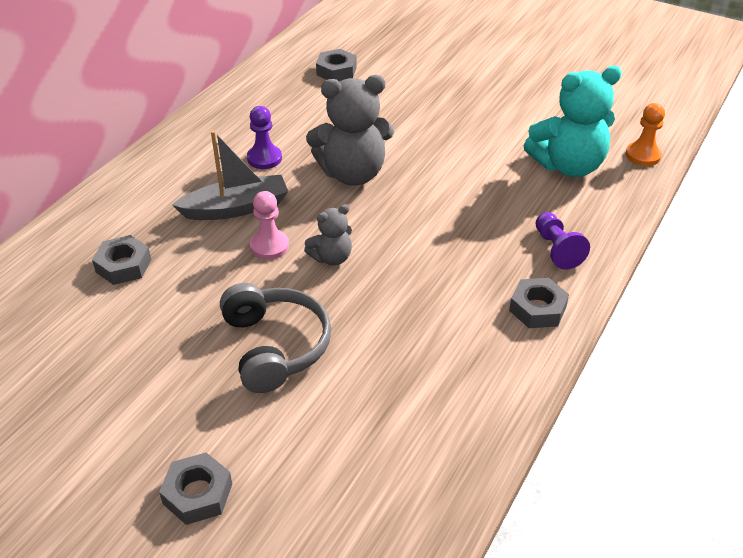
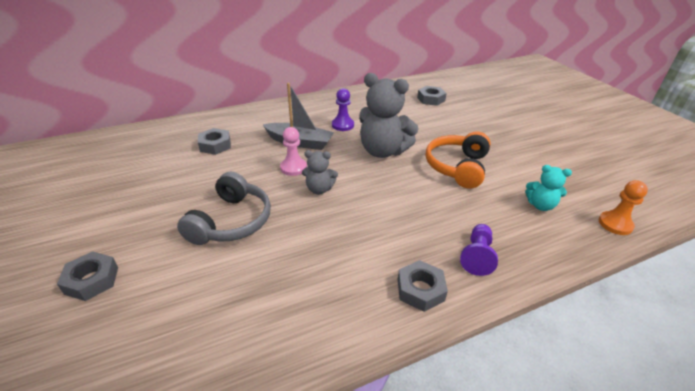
camera: 35 degrees right, 5 degrees down
turquoise teddy bear [524,66,622,177] -> turquoise teddy bear [525,165,572,211], size x0.52
none -> orange headphones [426,131,490,189]

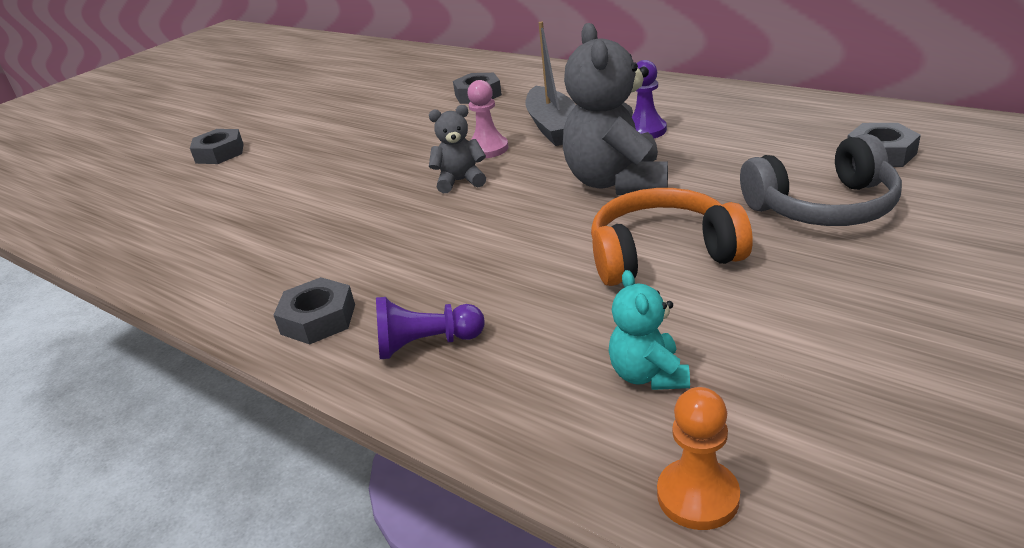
camera: 65 degrees right, 5 degrees down
grey headphones [177,172,271,245] -> grey headphones moved to [740,134,902,226]
grey teddy bear [302,150,338,194] -> grey teddy bear turned 105 degrees clockwise [429,105,486,193]

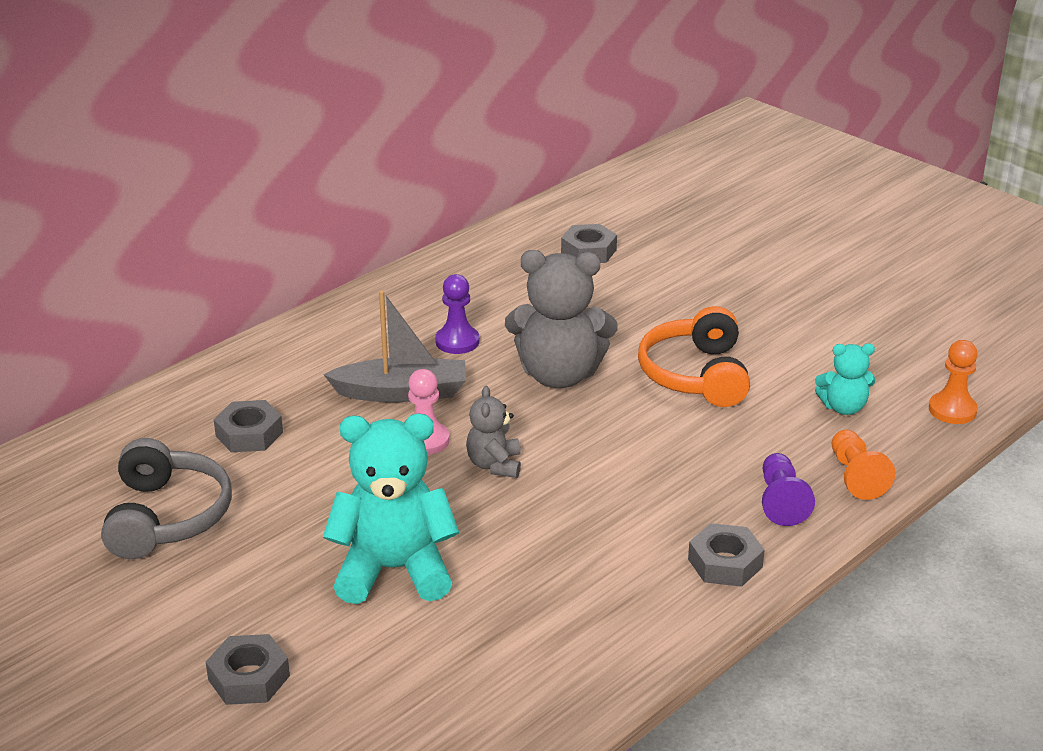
camera: 85 degrees left, 0 degrees up
grey headphones [740,134,902,226] -> grey headphones moved to [101,438,232,559]
none -> turquoise teddy bear [323,414,459,604]
none -> orange pawn [832,429,895,500]

